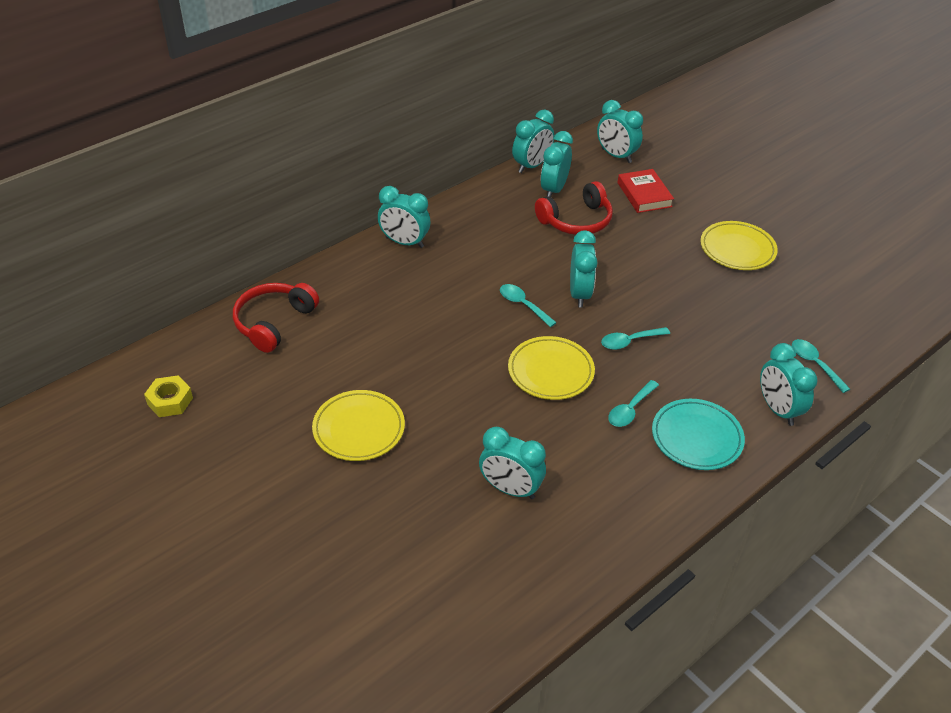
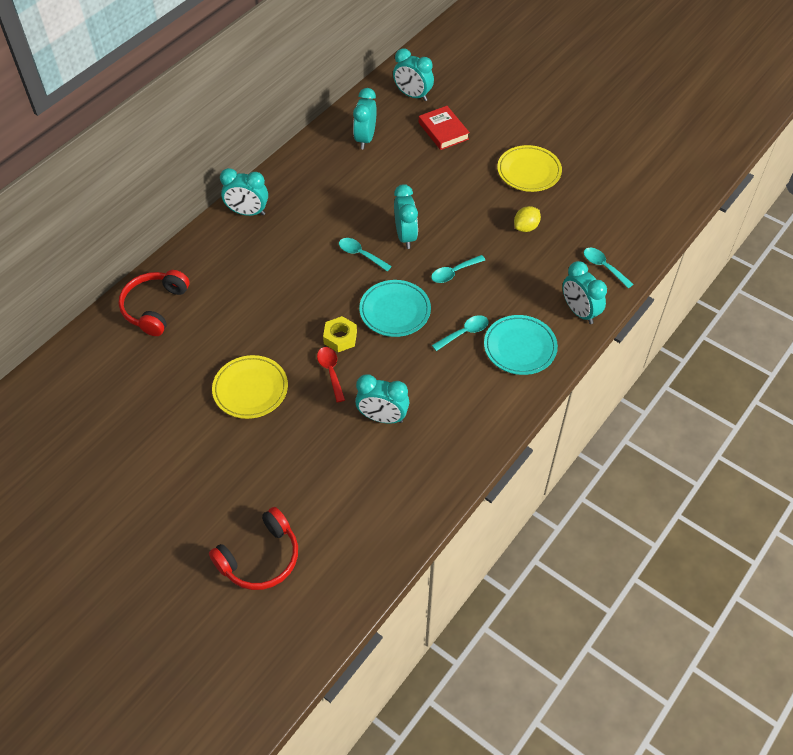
camera: 10 degrees left, 10 degrees up
yellow nut [144,375,193,417] -> yellow nut moved to [323,316,357,352]
yellow plate [508,336,595,400] -> turquoise plate [359,280,431,337]
turquoise clock [512,109,554,173] -> none
red headphones [535,181,613,235] -> red headphones moved to [209,507,298,590]
turquoise spoon [608,380,659,427] -> turquoise spoon turned 150 degrees counterclockwise [432,315,488,351]
none -> red spoon [317,347,345,403]
none -> yellow lemon [514,206,541,232]

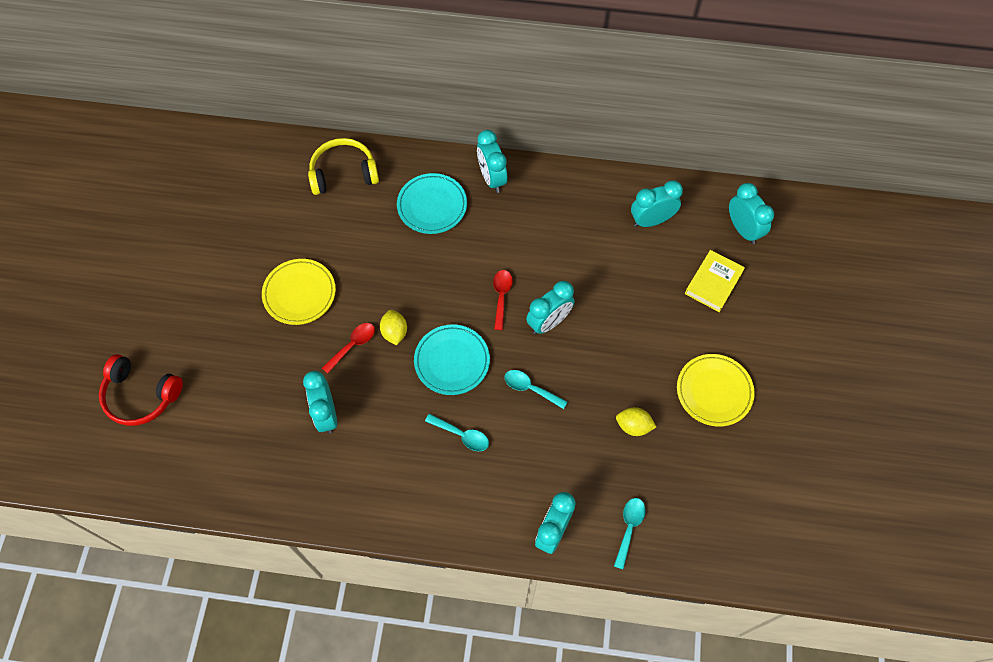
camera: 60 degrees right, 10 degrees up
red headphones [118,270,190,336] -> yellow headphones [308,138,379,195]
yellow nut [323,316,357,352] -> yellow lemon [380,310,407,345]
turquoise spoon [339,238,392,271] -> red spoon [493,270,513,330]
turquoise clock [393,48,434,101] -> turquoise clock turned 150 degrees clockwise [729,183,774,244]
red book [419,106,470,150] -> yellow book [685,250,745,312]
turquoise plate [484,315,558,375] -> turquoise plate moved to [397,173,467,234]

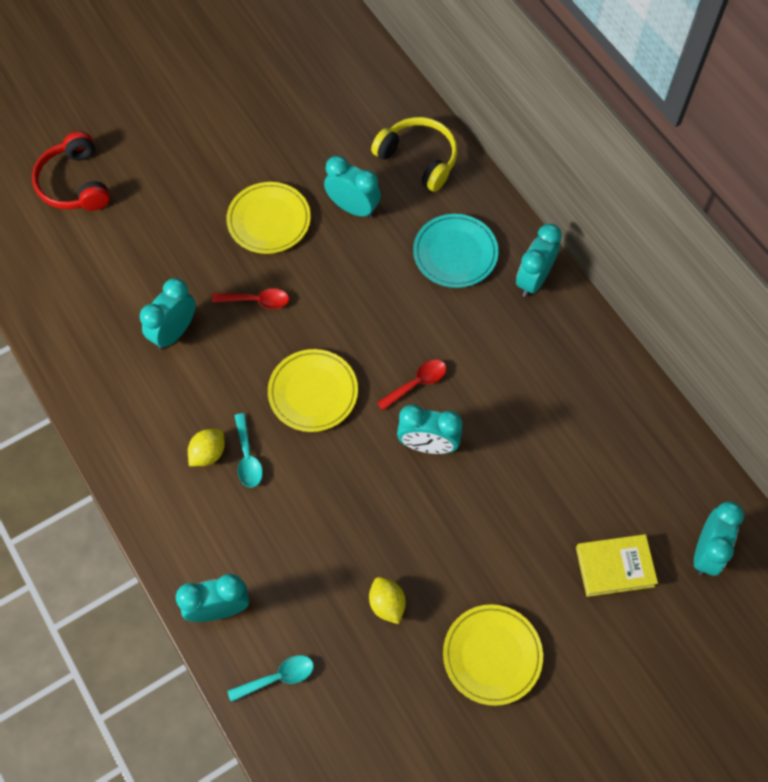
camera: 50 degrees right, 0 degrees up
yellow lemon [380,310,407,345] -> yellow lemon moved to [188,429,225,466]
turquoise plate [414,325,490,395] -> yellow plate [268,349,358,432]
turquoise spoon [505,370,567,409] -> none
turquoise clock [631,180,683,227] -> turquoise clock moved to [324,155,381,218]

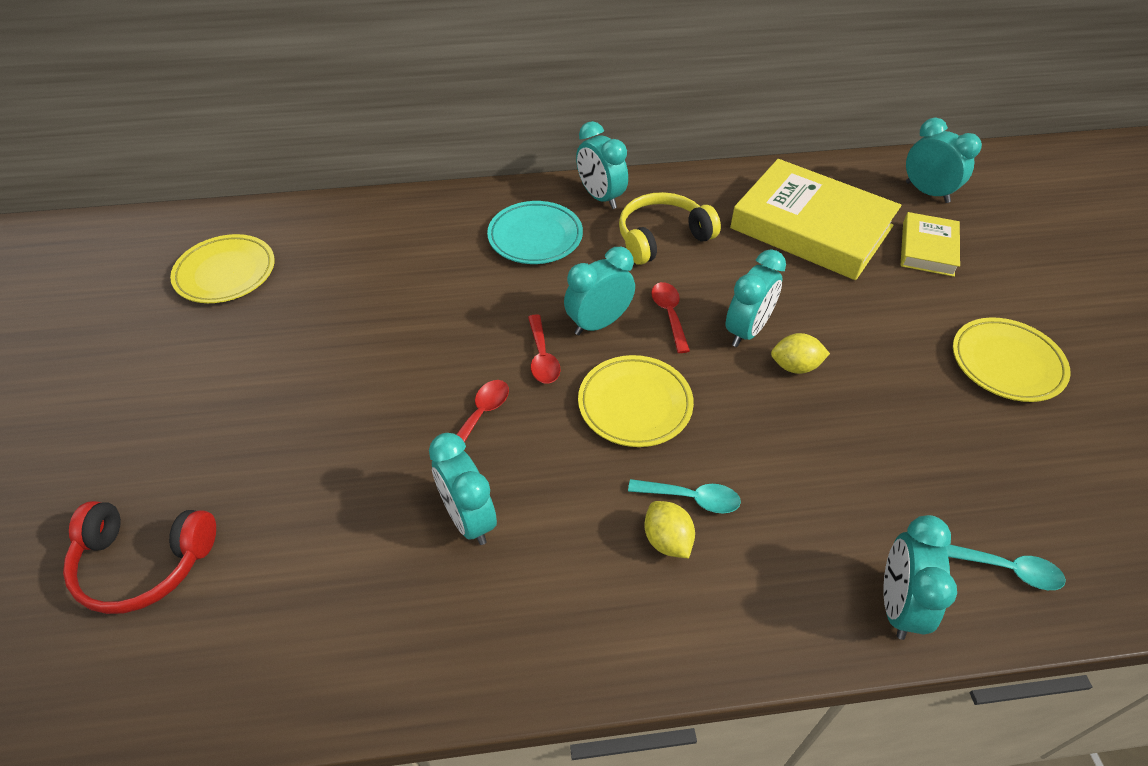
camera: 65 degrees left, 15 degrees down
yellow plate [226,182,311,254] -> yellow plate moved to [170,234,275,303]
turquoise spoon [227,655,314,702] -> turquoise spoon turned 105 degrees clockwise [945,544,1066,590]
turquoise clock [324,155,381,218] -> turquoise clock moved to [564,247,635,335]
yellow lemon [369,577,406,624] -> yellow lemon moved to [771,333,830,374]
yellow headphones [371,117,457,192] -> yellow headphones moved to [619,192,721,265]
none -> red spoon [528,314,561,384]
none -> yellow book [730,159,901,280]

